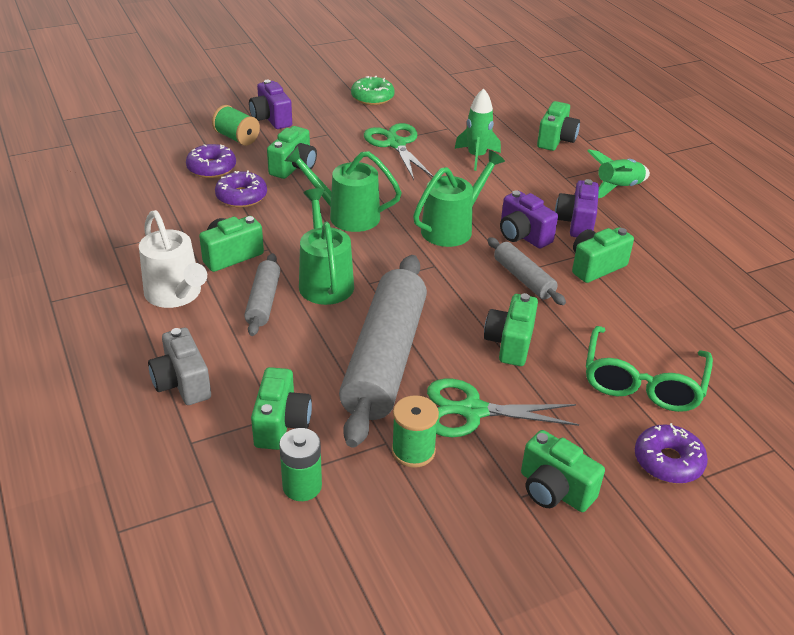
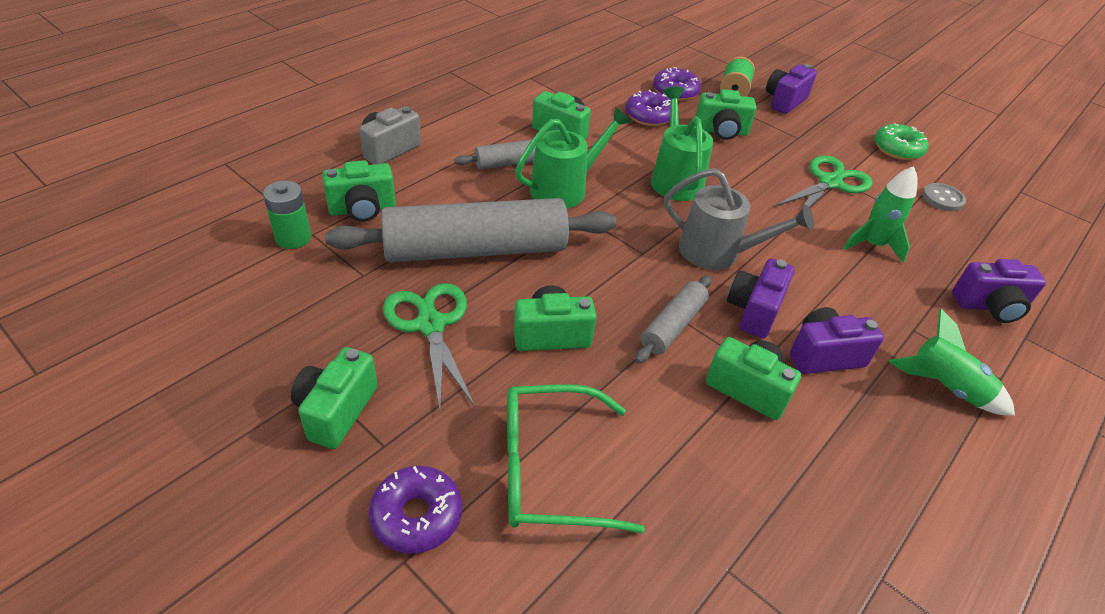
camera: 65 degrees right, 5 degrees up
white watering can [139,210,207,308] -> none
green spool [392,395,439,468] -> none
green watering can [413,150,505,247] -> grey watering can [664,168,814,270]
green camera [537,101,580,151] -> purple camera [952,259,1046,323]
none -> grey button [922,183,966,211]

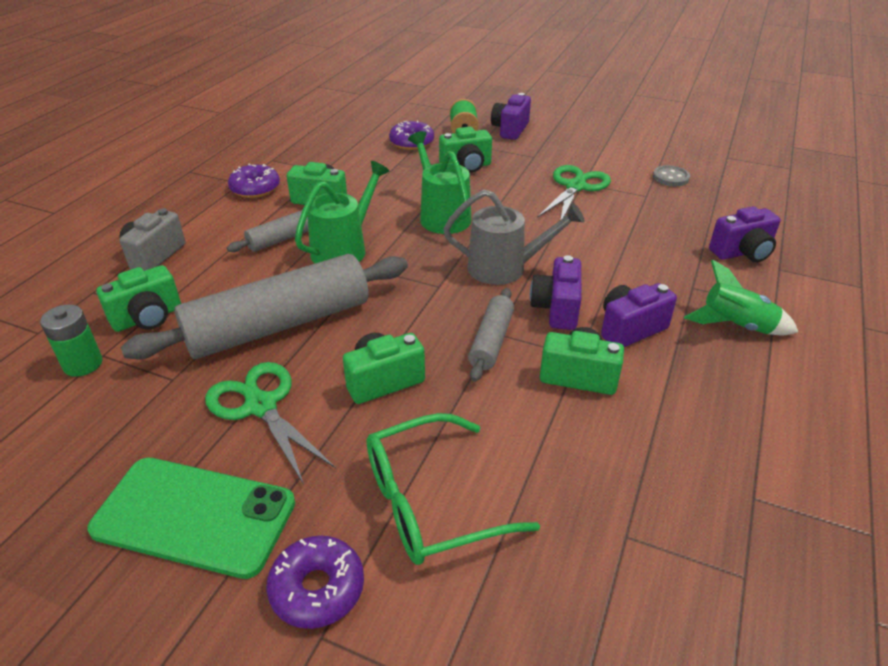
camera: 15 degrees left, 5 degrees down
green camera [291,347,377,449] -> green phone [87,458,295,579]
purple donut [625,90,671,126] -> purple donut moved to [228,164,280,198]
green rocket [843,166,918,263] -> none
green donut [874,123,928,160] -> none

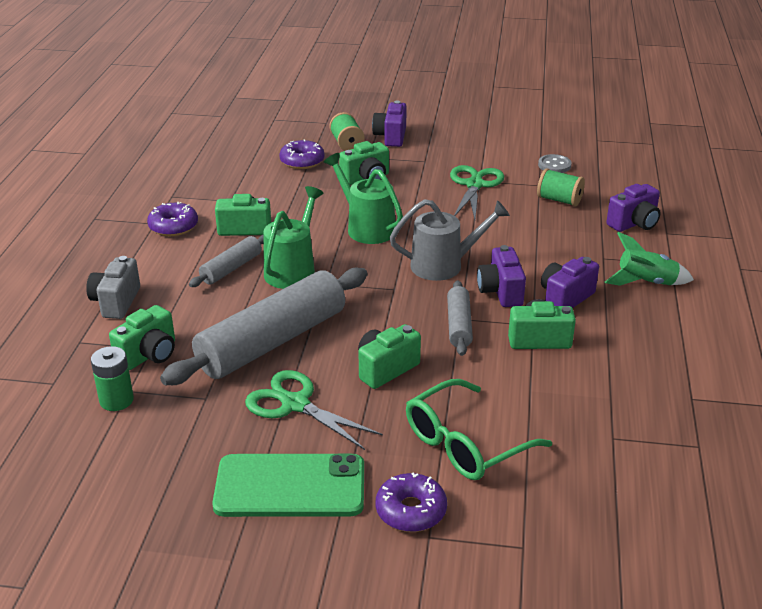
camera: 15 degrees left, 5 degrees down
none -> green spool [537,168,585,207]

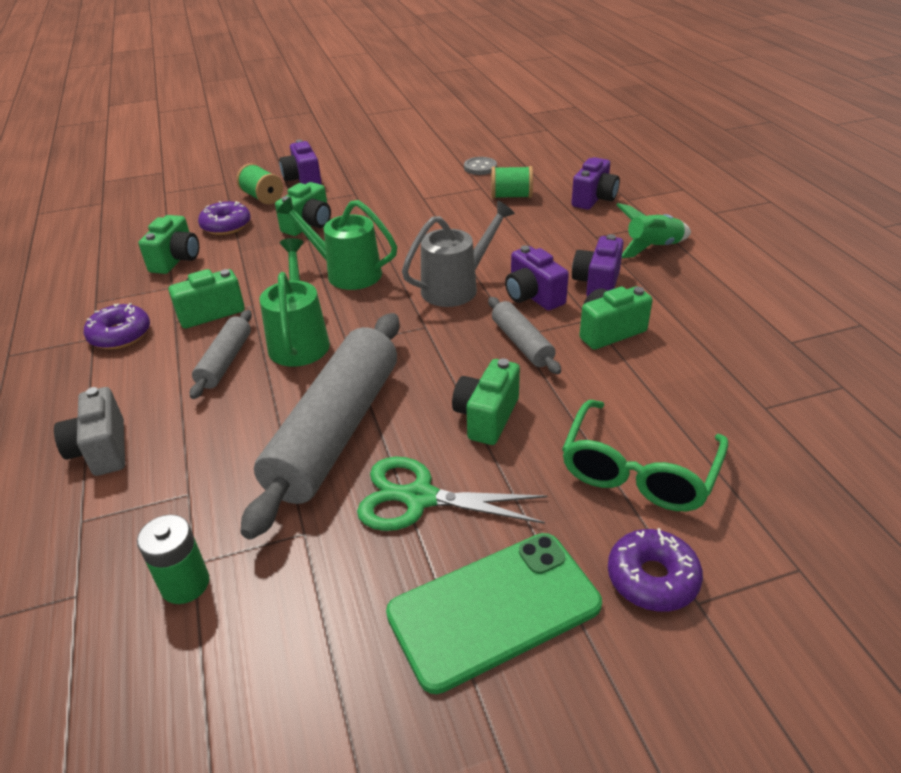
camera: 25 degrees left, 5 degrees up
green camera [109,305,175,370] -> green camera moved to [138,215,199,274]
green scissors [450,165,504,219] -> none

